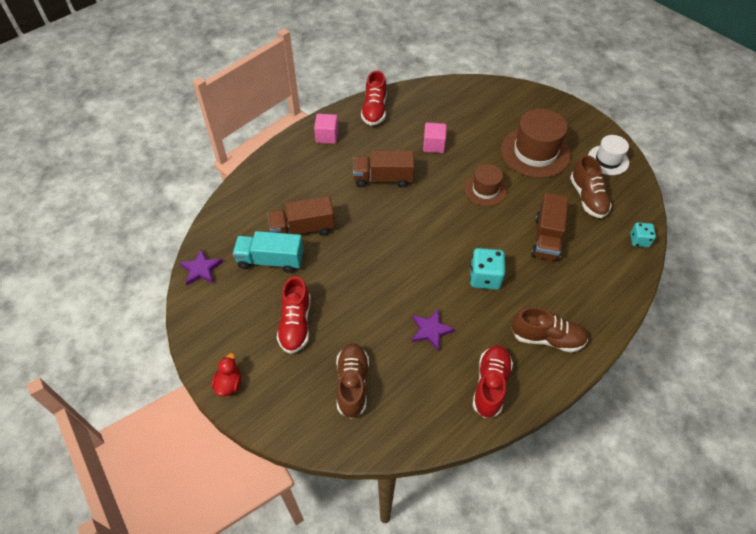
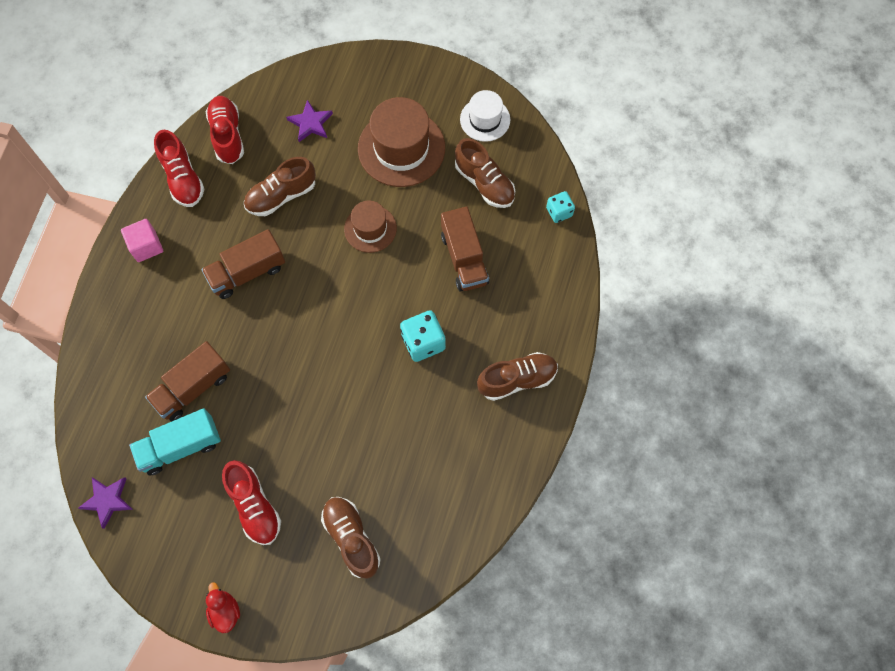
camera: 30 degrees left, 15 degrees up
purple star [412,309,455,351] -> purple star moved to [286,100,333,142]
pink cube [423,123,447,153] -> brown shoe [244,157,316,216]
red shoe [472,345,513,418] -> red shoe moved to [206,96,244,164]

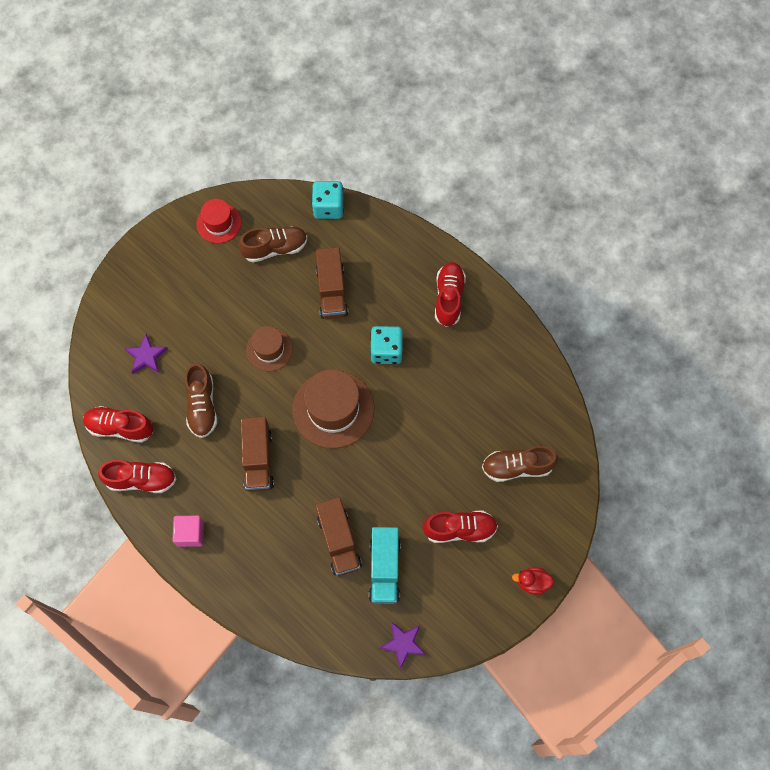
camera: 65 degrees left, 0 degrees up
brown hat [358,97,445,187] -> brown hat moved to [292,369,374,449]
brown truck [441,207,489,291] -> brown truck turned 75 degrees clockwise [316,247,348,319]
white hat [460,90,510,142] -> red hat [197,199,241,243]
brown shoe [477,352,558,401] -> red shoe [435,262,466,327]
turquoise dice [546,191,575,223] -> turquoise dice [312,181,344,219], size x1.60

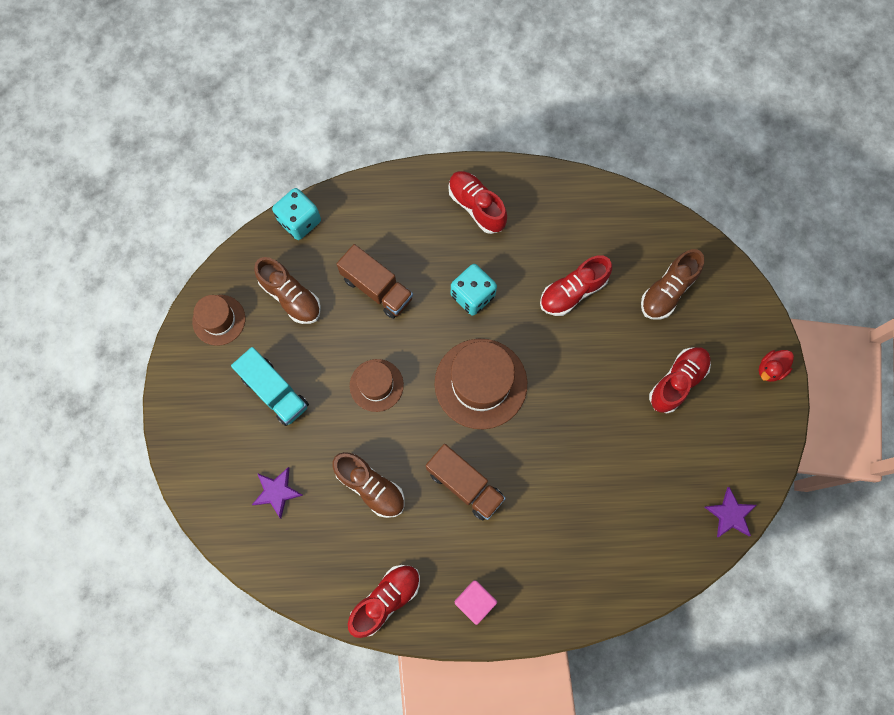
camera: 45 degrees left, 5 degrees up
red shoe [83,406,153,443] -> red shoe moved to [540,255,612,316]
red hat [197,199,241,243] -> brown hat [192,295,245,346]
brown shoe [239,226,308,262] -> brown shoe turned 105 degrees clockwise [254,257,321,324]
brown truck [315,497,362,576] -> none
turquoise truck [369,527,401,604] -> turquoise truck moved to [231,347,309,426]

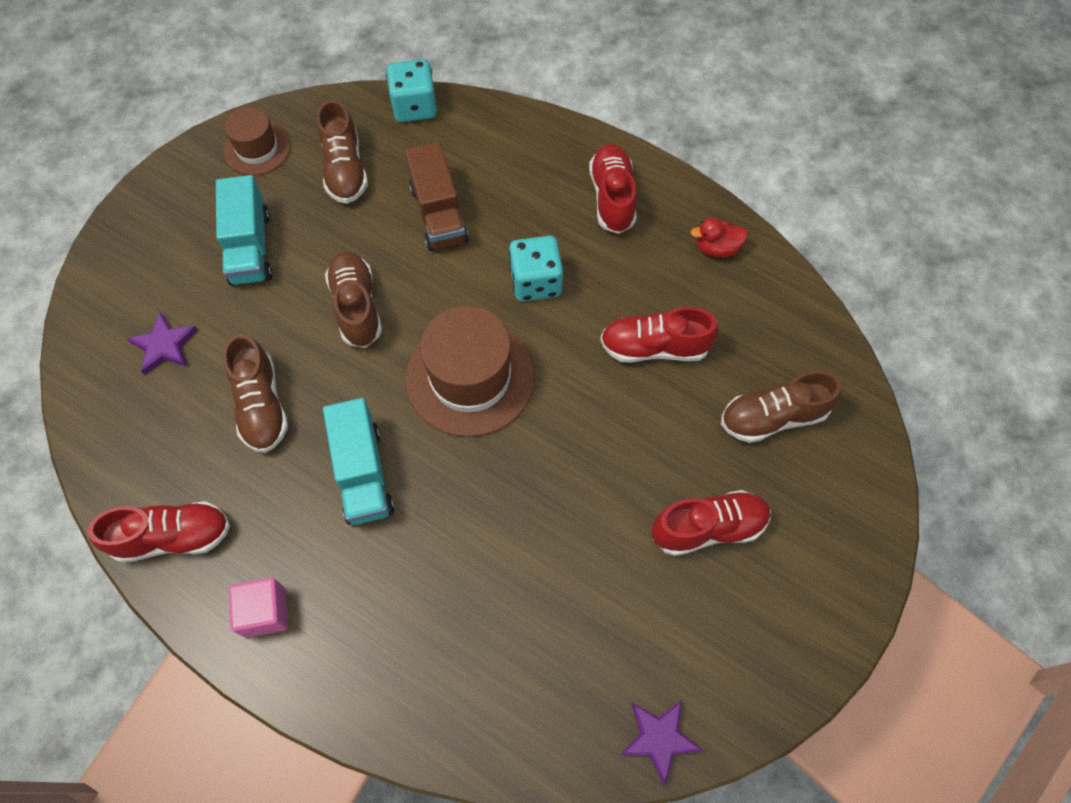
camera: 35 degrees right, 10 degrees down
brown hat [350,359,404,412] -> brown shoe [325,251,382,348]
brown truck [426,444,506,520] -> turquoise truck [323,398,394,525]
red duck [759,350,794,382] -> red duck moved to [691,218,748,258]

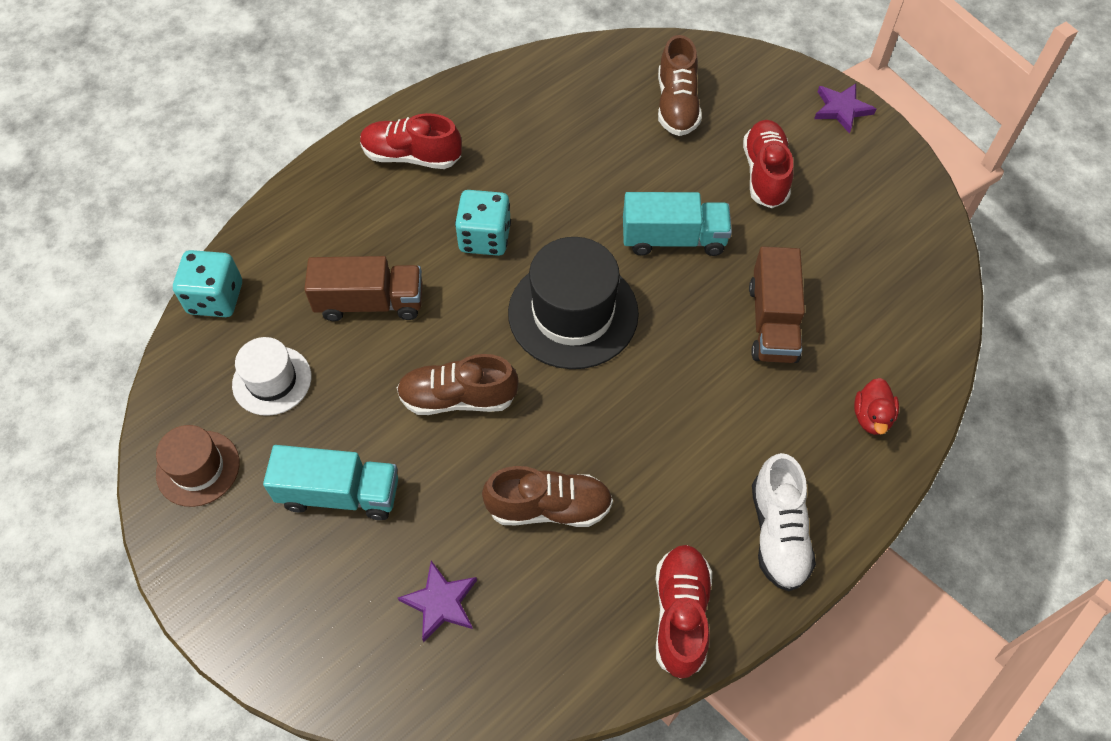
camera: 75 degrees left, 5 degrees down
pink cube [229,578,288,638] -> white shoe [752,453,816,591]
brown shoe [317,100,368,204] -> white hat [232,337,312,416]
turquoise truck [323,398,394,525] -> turquoise truck moved to [623,192,732,256]
brown hat [405,306,535,437] -> black hat [508,237,639,369]
red shoe [600,307,719,363] -> none
purple star [620,700,702,785] -> purple star moved to [814,84,876,134]
red duck [691,218,748,258] -> red duck moved to [854,378,899,435]
none -> brown truck [749,247,805,363]

